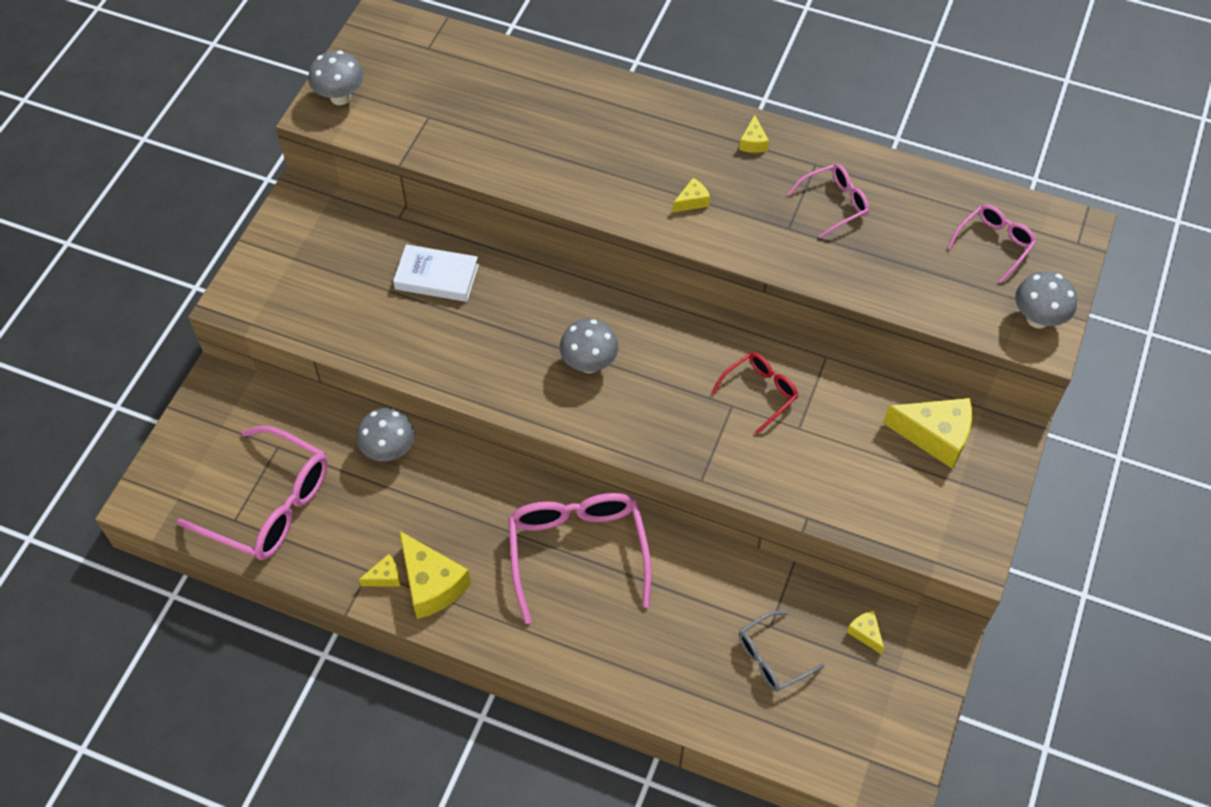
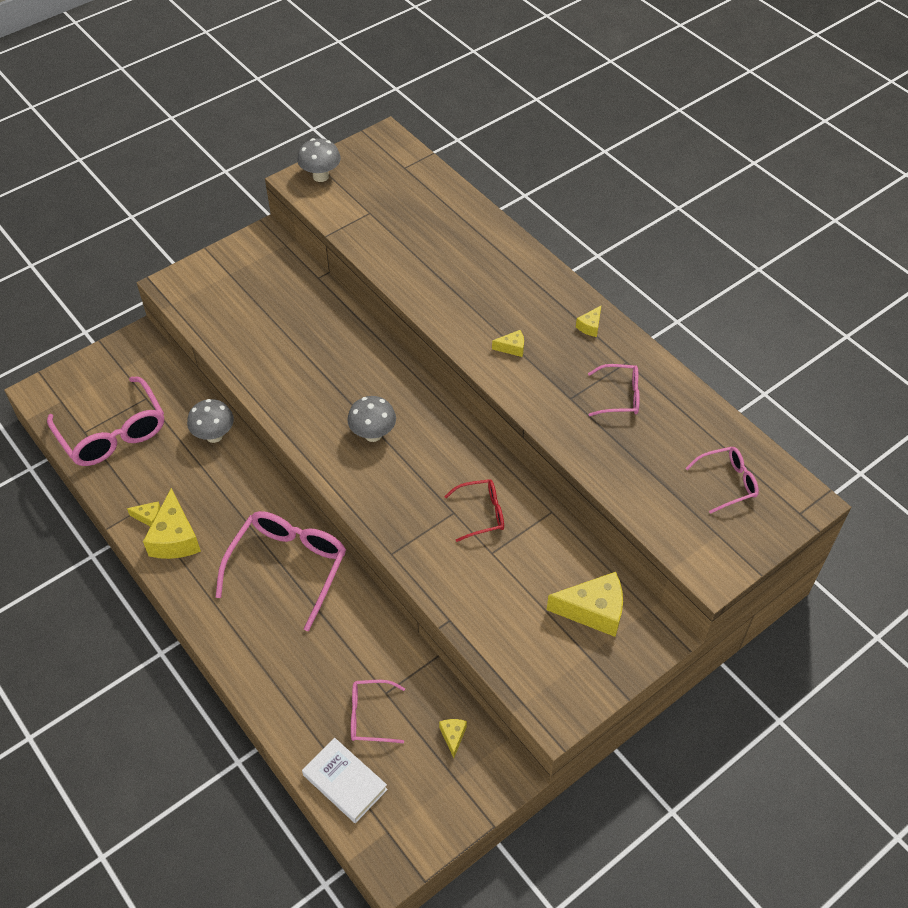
camera: 30 degrees right, 5 degrees down
white book [393,244,479,302] -> white book moved to [302,738,388,823]
grey glasses [739,611,825,692] -> pink glasses [351,680,405,743]
yellow cheese [883,398,972,468] -> yellow cheese turned 45 degrees counterclockwise [547,572,623,637]
grey mushroom [1015,271,1077,328] -> none

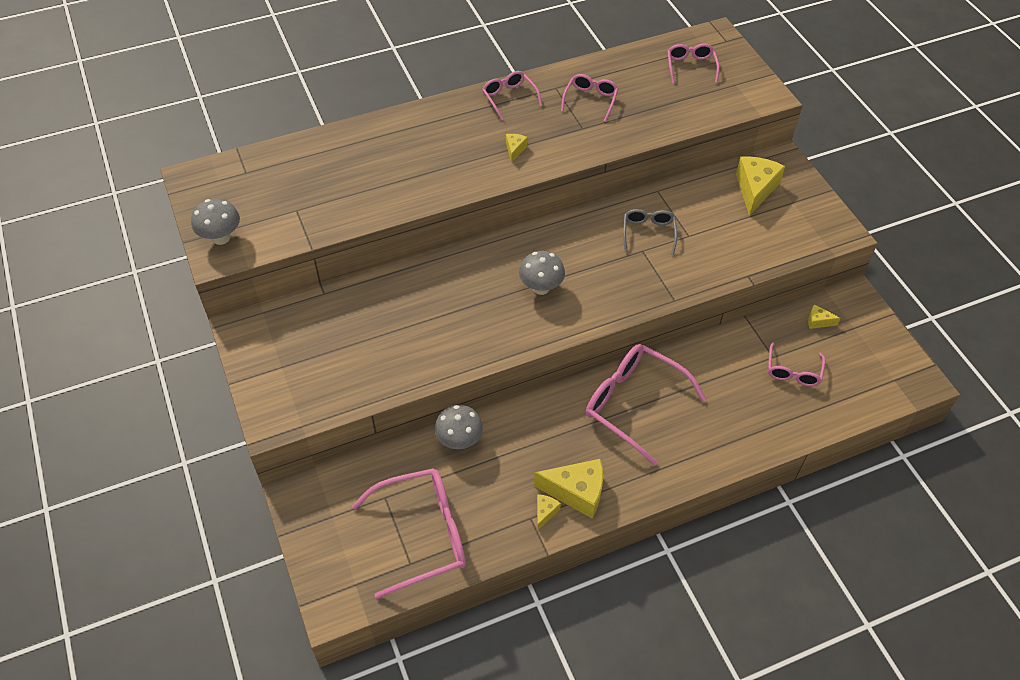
camera: 75 degrees left, 0 degrees up
white book [302,738,388,823] -> none
red glasses [444,479,504,542] -> grey glasses [623,209,677,255]
yellow cheese [576,306,601,337] -> pink glasses [482,71,542,120]

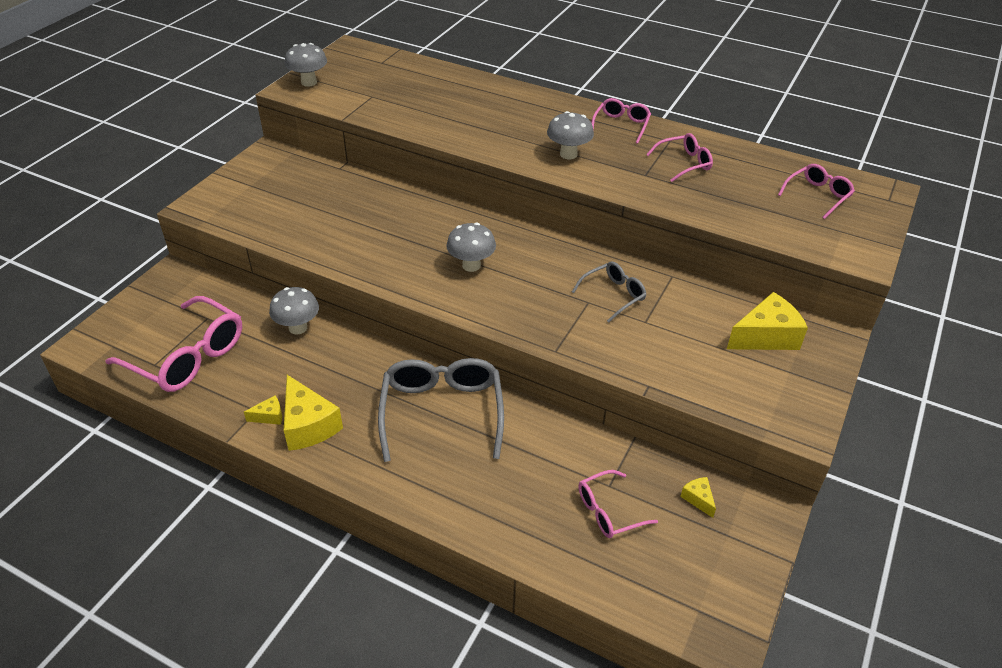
camera: 50 degrees right, 10 degrees down
yellow cheese [506,134,528,163] -> grey mushroom [547,111,594,159]
pink glasses [586,344,707,466] -> grey glasses [378,358,504,462]

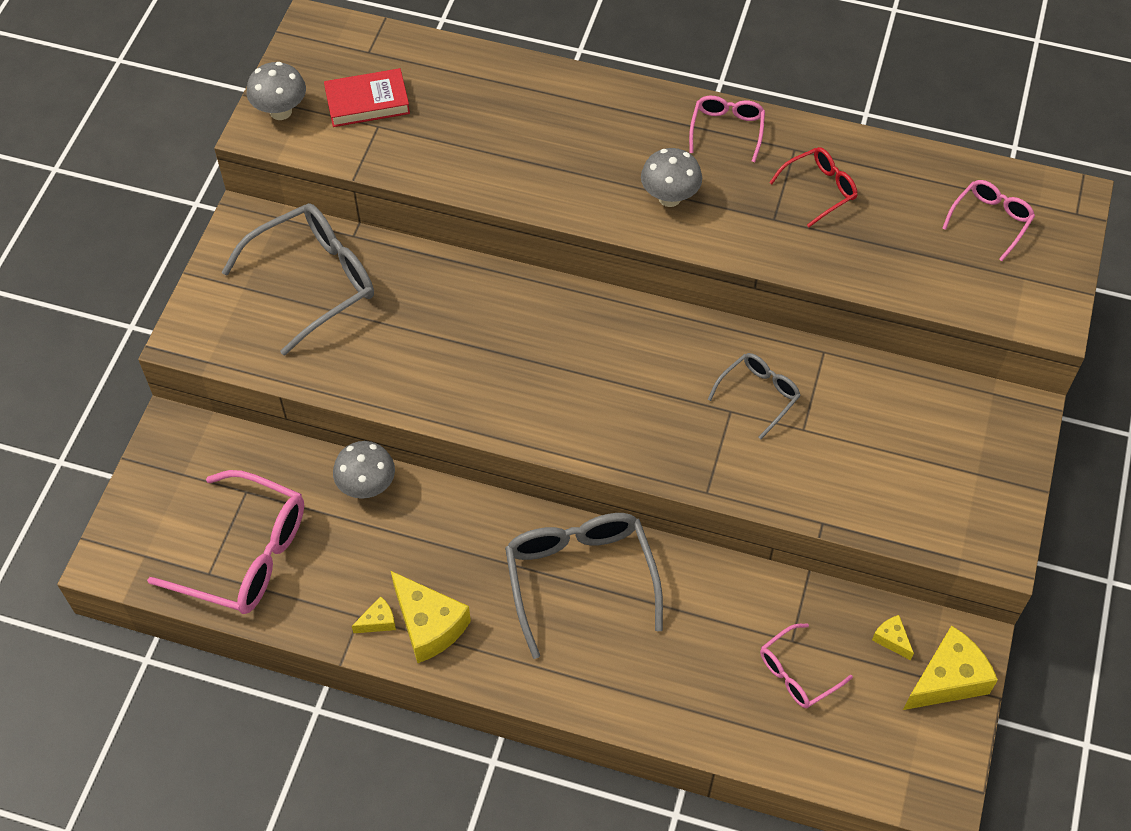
camera: 10 degrees left, 15 degrees up
grey mushroom [446,223,496,272] -> none
pink glasses [646,133,713,182] -> red glasses [769,147,857,227]
yellow cheese [727,292,808,350] -> yellow cheese moved to [903,625,998,710]
none -> grey glasses [222,203,374,356]
none -> red book [324,68,410,127]

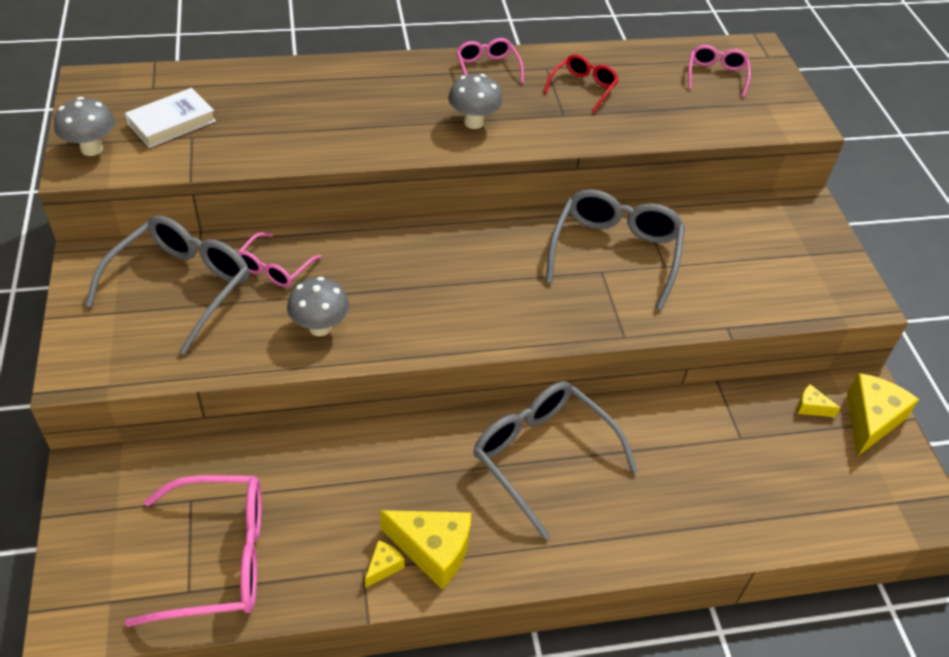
camera: 30 degrees left, 10 degrees down
red book [324,68,410,127] -> white book [125,88,216,148]
grey mushroom [333,441,395,499] -> grey mushroom moved to [287,277,349,336]
grey glasses [708,353,801,439] -> grey glasses [546,189,685,311], size x1.87
pink glasses [760,624,853,708] -> pink glasses moved to [238,232,322,287]

